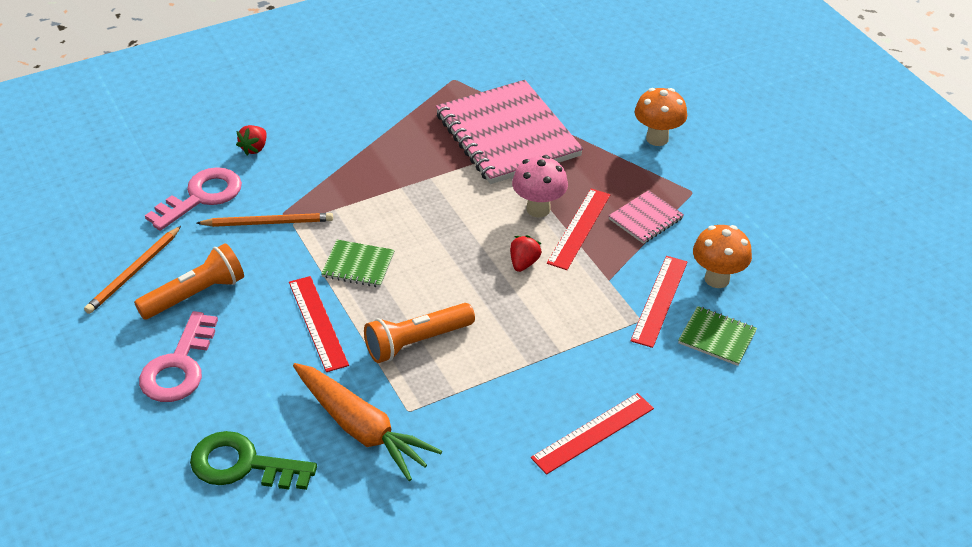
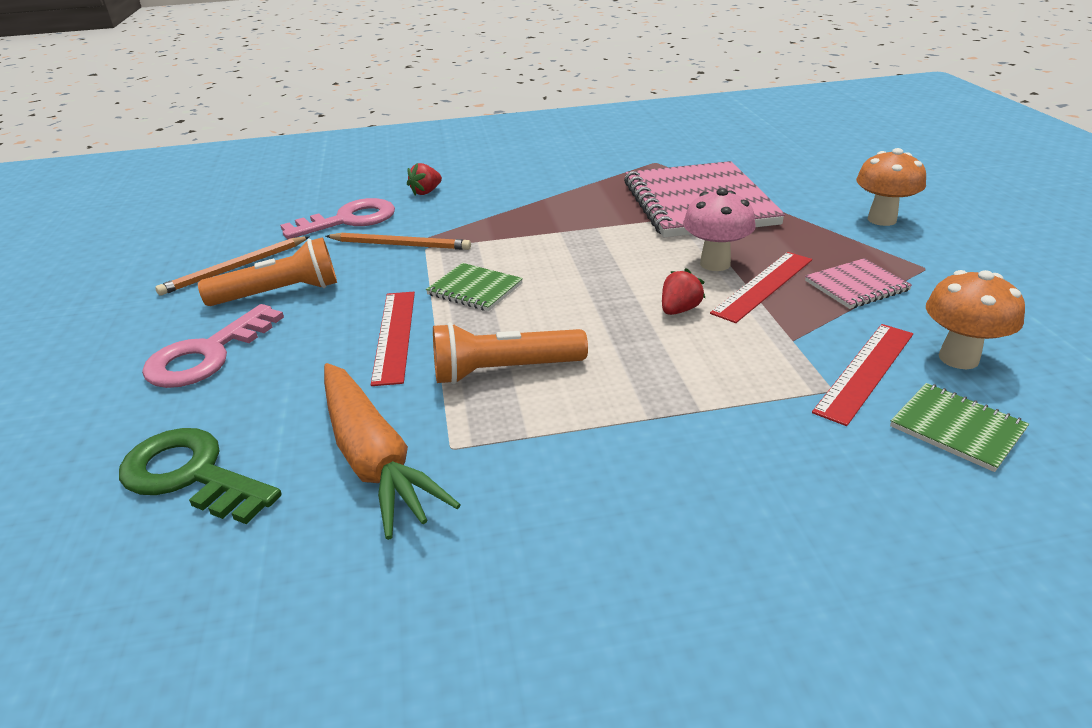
camera: 20 degrees right, 10 degrees down
red ruler [531,393,654,475] -> none

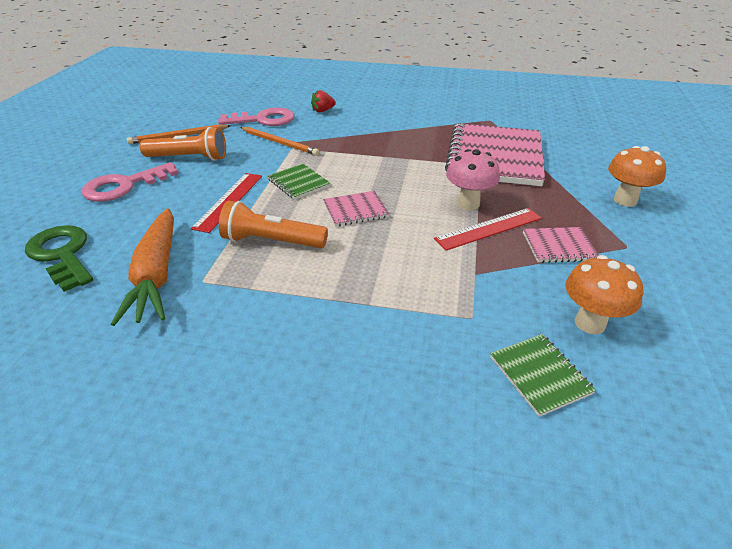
camera: 20 degrees right, 5 degrees up
red strawberry [662,268,705,315] -> none
red ruler [812,324,913,426] -> none
none -> pink notebook [323,191,389,227]

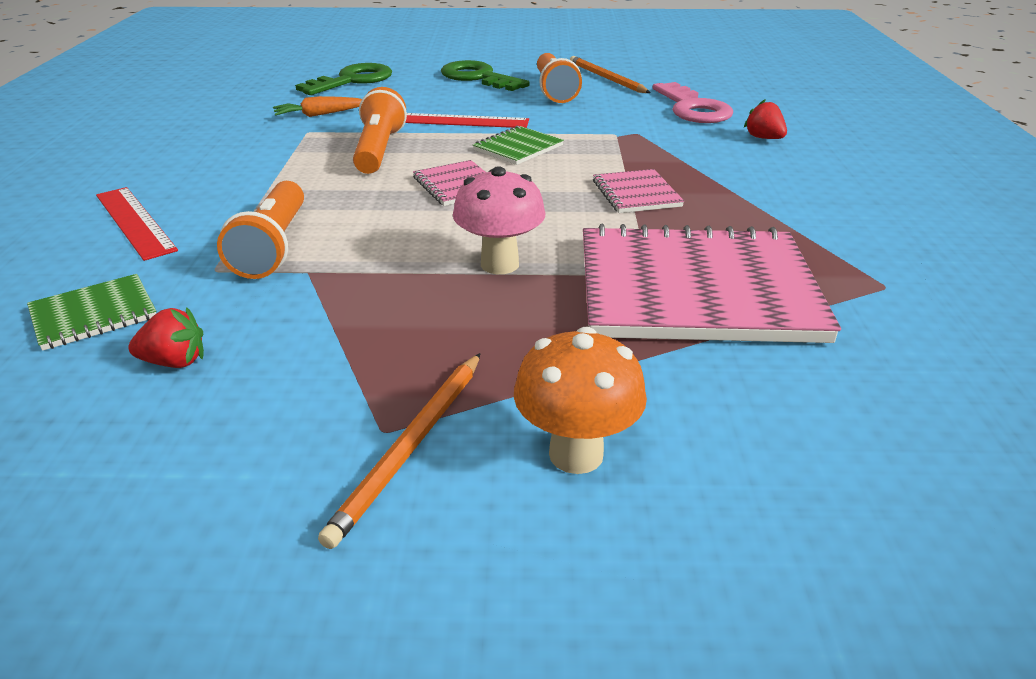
camera: 80 degrees right, 5 degrees down
pink key [81,162,179,202] -> green key [441,60,530,91]
orange carrot [111,208,174,326] -> orange carrot [273,96,362,117], size x0.52
orange pencil [240,127,319,156] -> orange pencil moved to [318,353,481,549]
red ruler [434,208,542,251] -> red ruler moved to [96,187,178,261]
pink notebook [523,227,599,263] -> pink notebook moved to [593,169,684,213]
orange mushroom [565,255,643,334] -> red strawberry [128,307,204,368]
none -> orange flashlight [217,181,304,279]

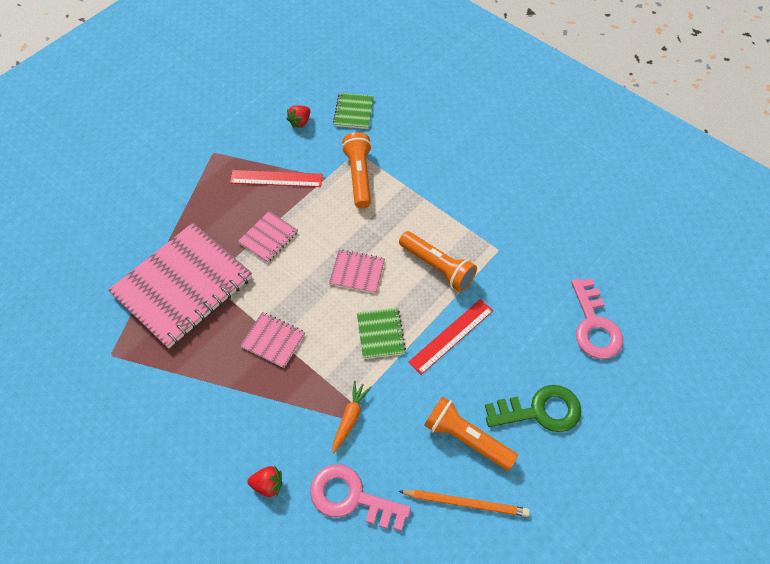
camera: 130 degrees right, 25 degrees up
red ruler [96,187,178,261] -> red ruler moved to [230,170,323,187]
orange flashlight [217,181,304,279] -> orange flashlight turned 45 degrees clockwise [342,132,372,208]
orange carrot [273,96,362,117] -> orange carrot moved to [332,381,372,454]
green key [295,63,392,95] -> pink key [571,278,623,359]
orange pencil [318,353,481,549] -> none
pink mushroom [453,166,545,274] -> pink notebook [238,211,298,263]
orange mushroom [514,327,647,474] -> none

